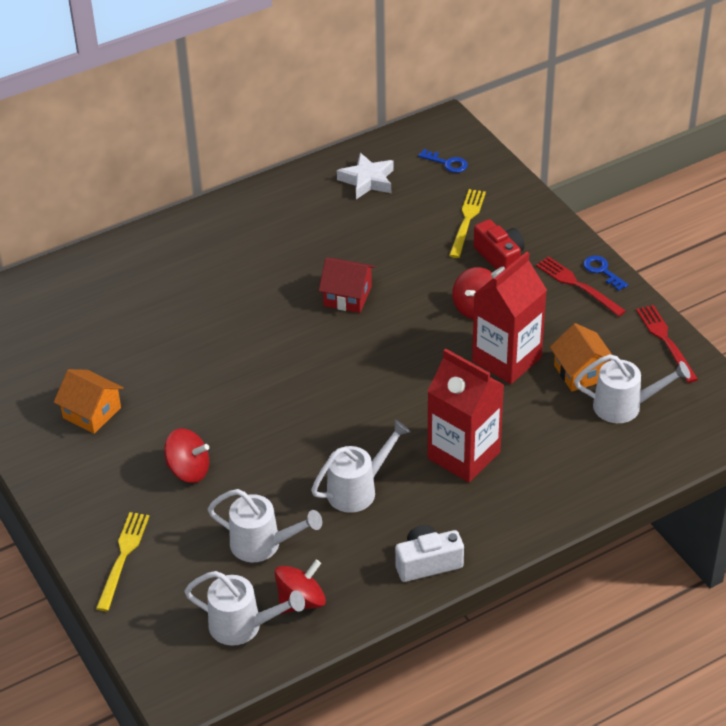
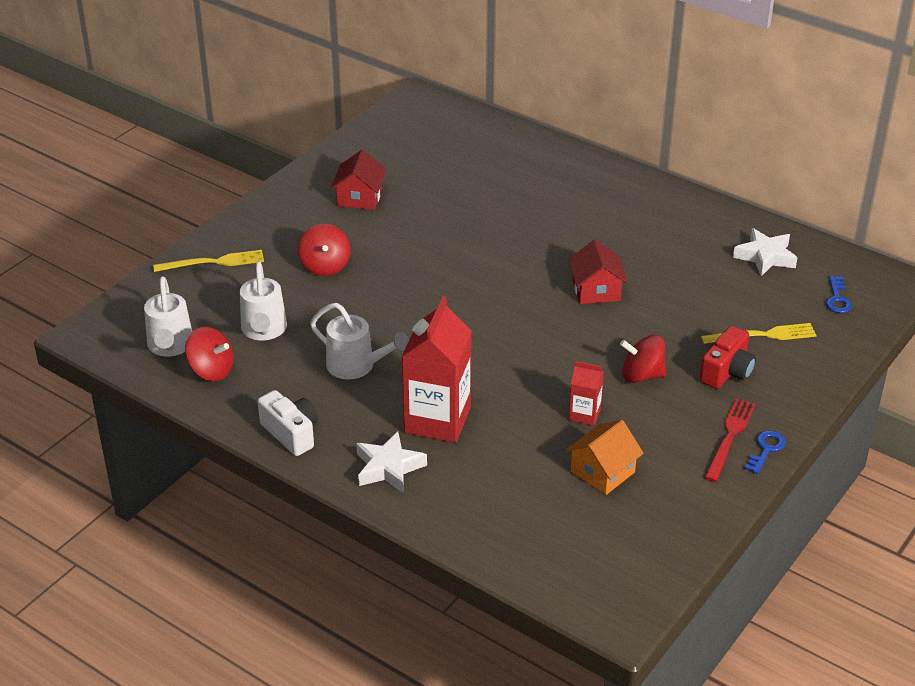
camera: 65 degrees right, 5 degrees down
orange house [54,369,124,434] -> red house [331,150,387,210]
red carton [472,252,547,384] -> red carton [569,361,604,426], size x0.49
white watering can [574,354,690,423] -> none
red fork [636,305,698,383] -> none
none -> white star [356,431,427,493]

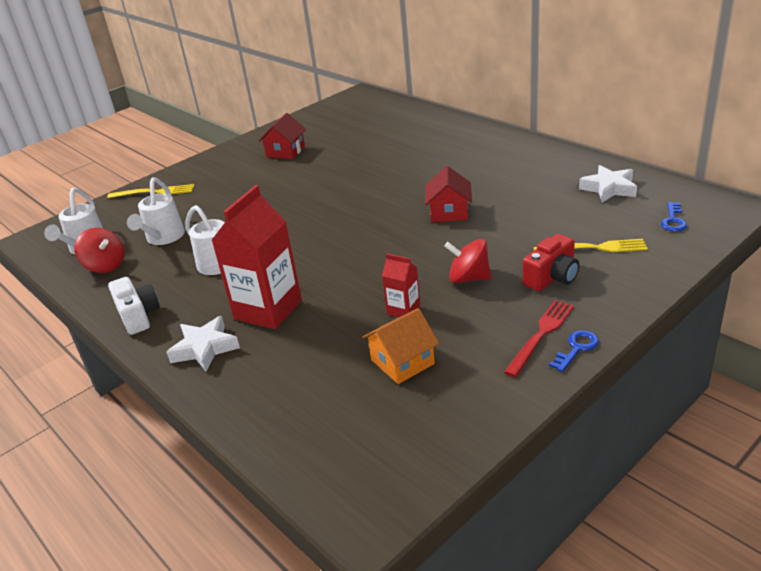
camera: 15 degrees right, 5 degrees down
red spinning top [298,224,350,276] -> none

